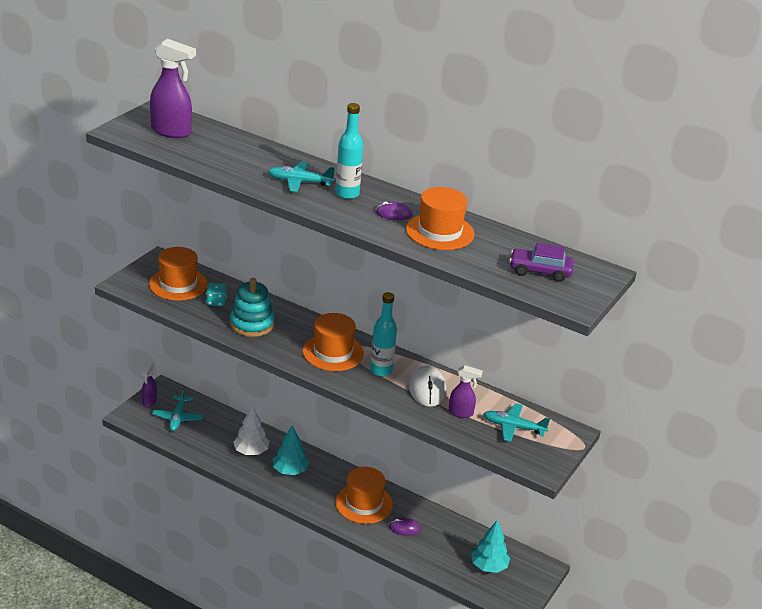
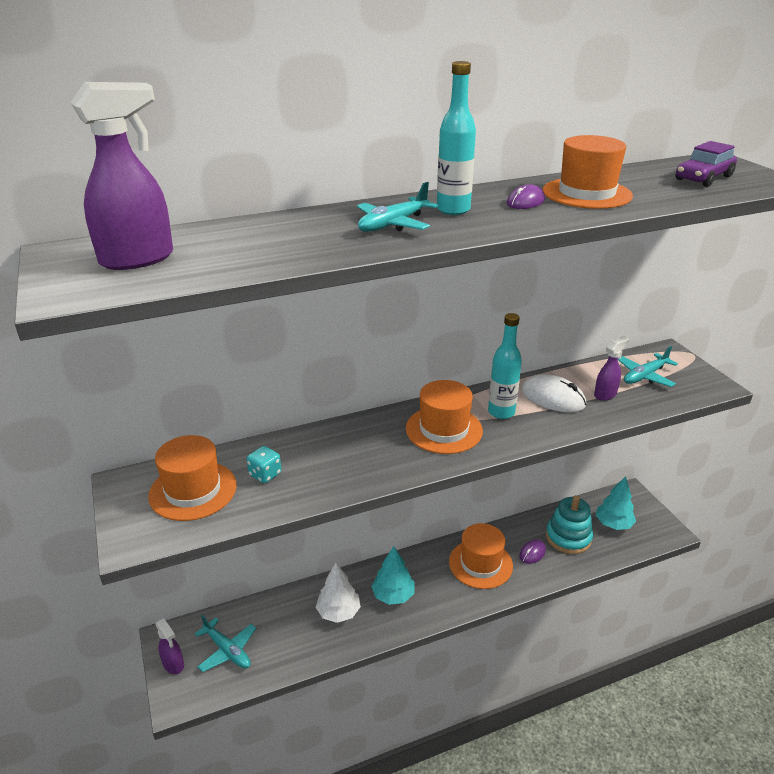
camera: 50 degrees left, 0 degrees up
turquoise stacking toy [230,278,274,337] -> turquoise stacking toy moved to [546,495,593,554]

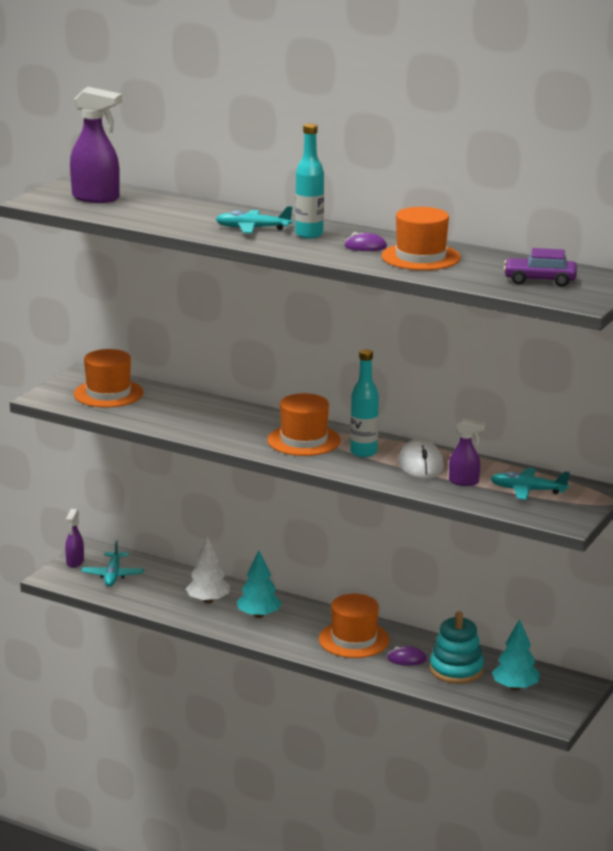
camera: 50 degrees right, 10 degrees down
turquoise dice [247,446,281,483] -> none

